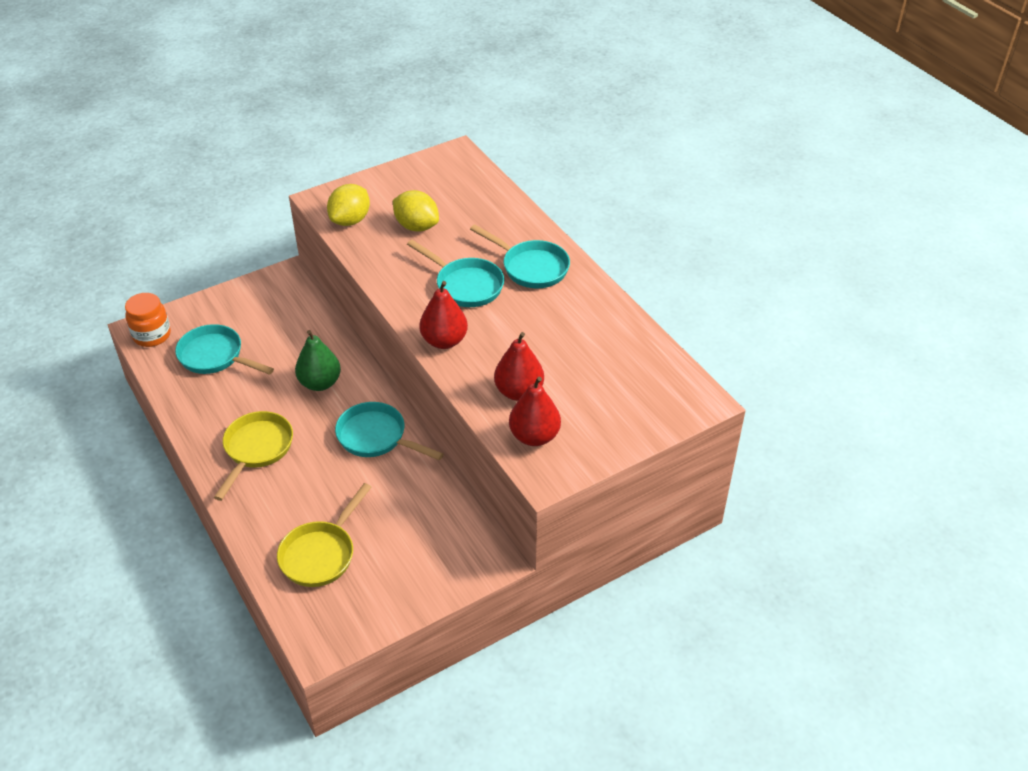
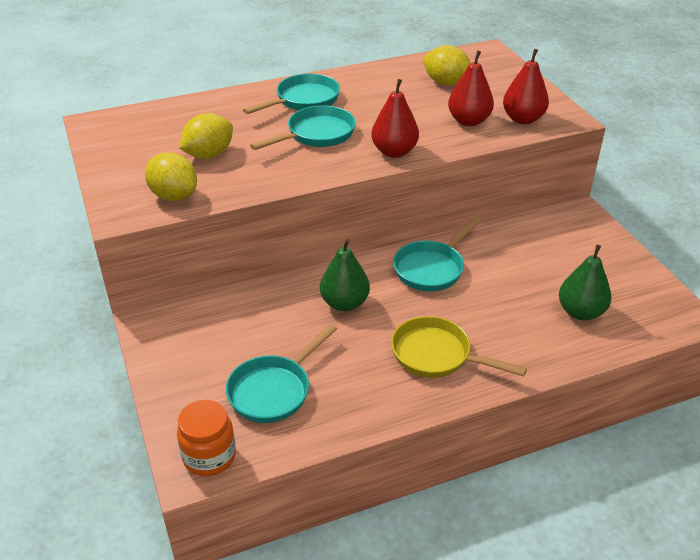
camera: 80 degrees left, 5 degrees down
yellow pan [277,483,371,587] -> green pear [559,244,612,320]
none -> yellow lemon [423,45,471,85]

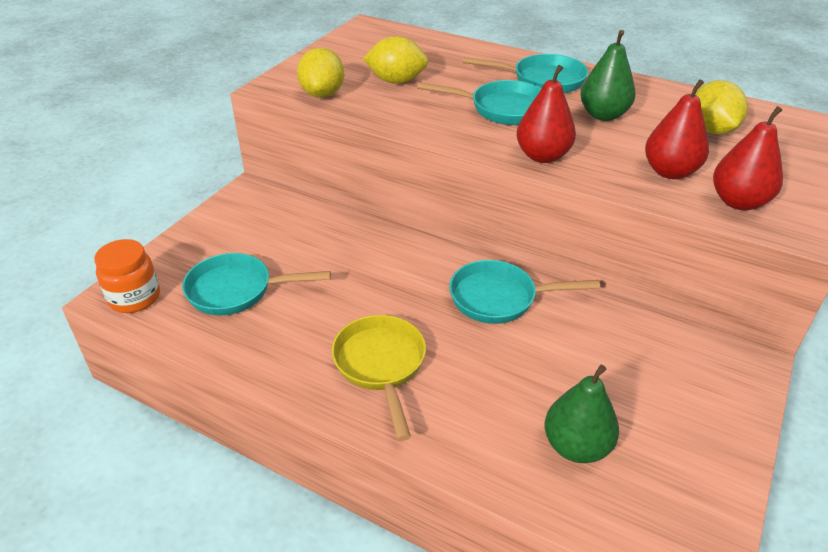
camera: 50 degrees right, 0 degrees up
green pear [320,239,370,311] -> green pear moved to [580,30,636,121]

